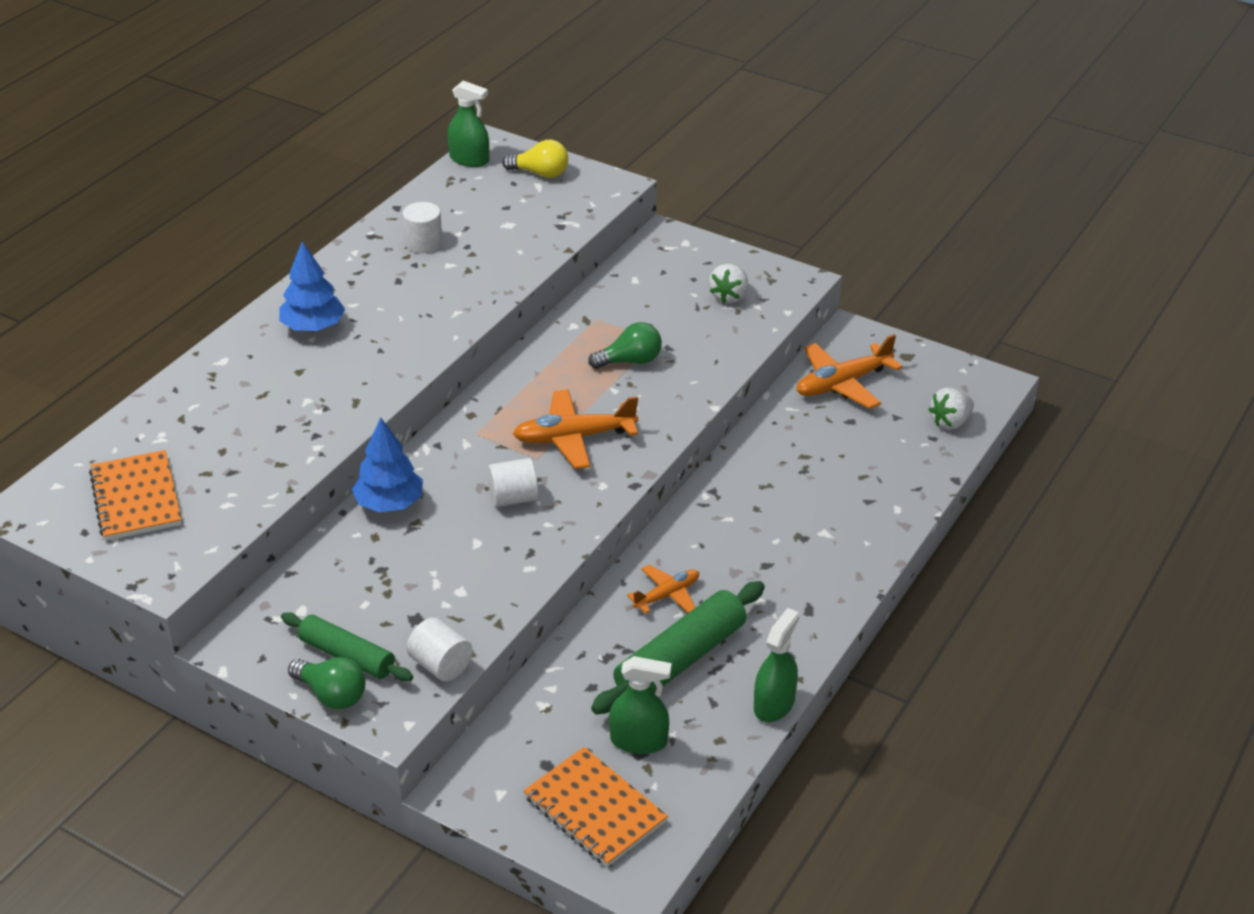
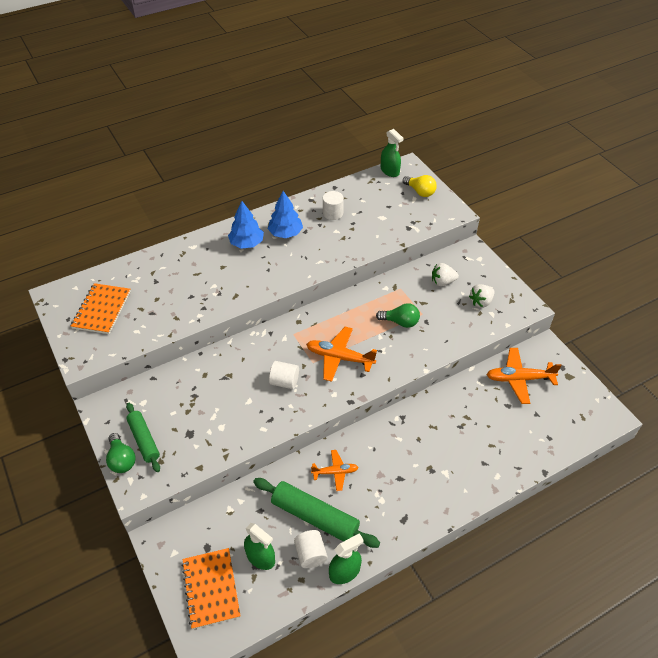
camera: 30 degrees right, 10 degrees up
blue tree [352,418,423,513] -> blue tree moved to [268,191,303,238]
white cylinder [407,617,473,681] -> white cylinder moved to [294,530,328,568]
green rolling pin [591,581,765,715] -> green rolling pin turned 45 degrees clockwise [253,478,380,548]
white strawberry [928,388,974,430] -> white strawberry moved to [432,263,459,286]

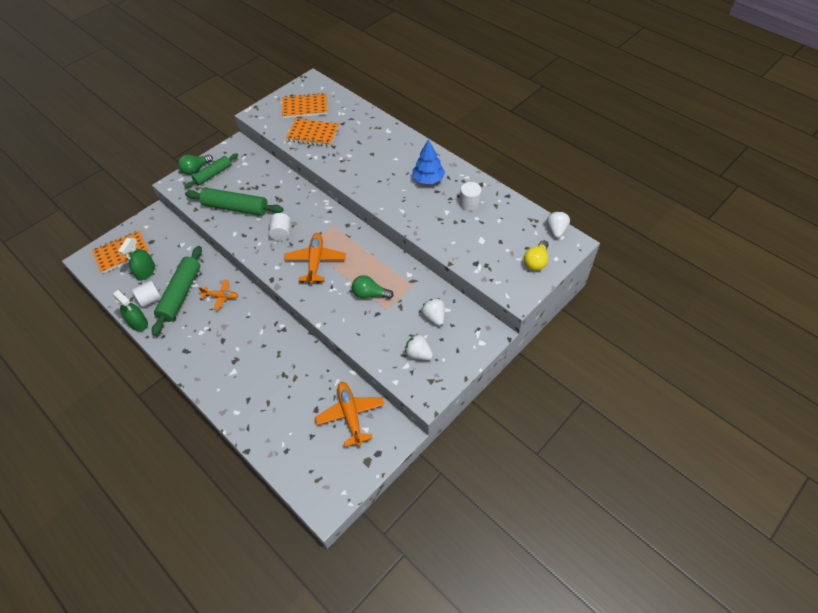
camera: 75 degrees right, 5 degrees up
blue tree [228,201,264,249] -> none
orange plane [311,450,359,491] -> orange plane turned 60 degrees counterclockwise [199,280,238,310]
green light bulb [376,303,420,328] -> green light bulb turned 105 degrees clockwise [352,275,394,299]
green spray bottle [381,129,403,177] -> white strawberry [547,211,570,238]
none -> green rolling pin [185,188,283,216]
none -> orange notebook [286,118,339,146]

